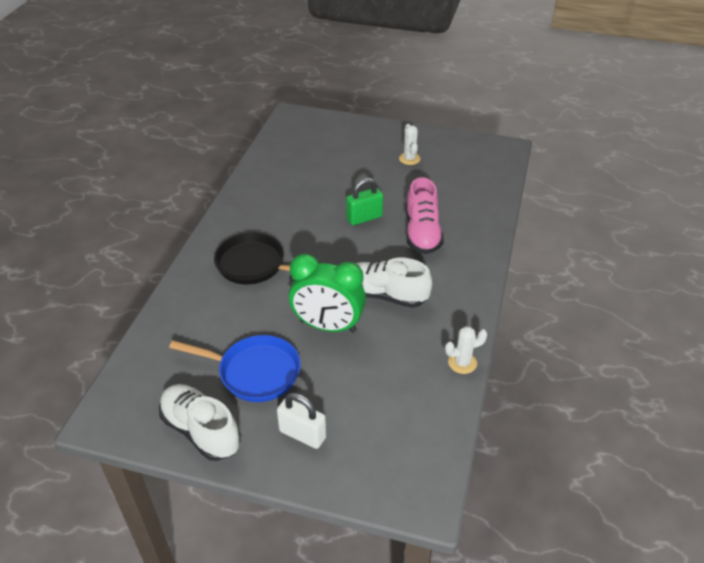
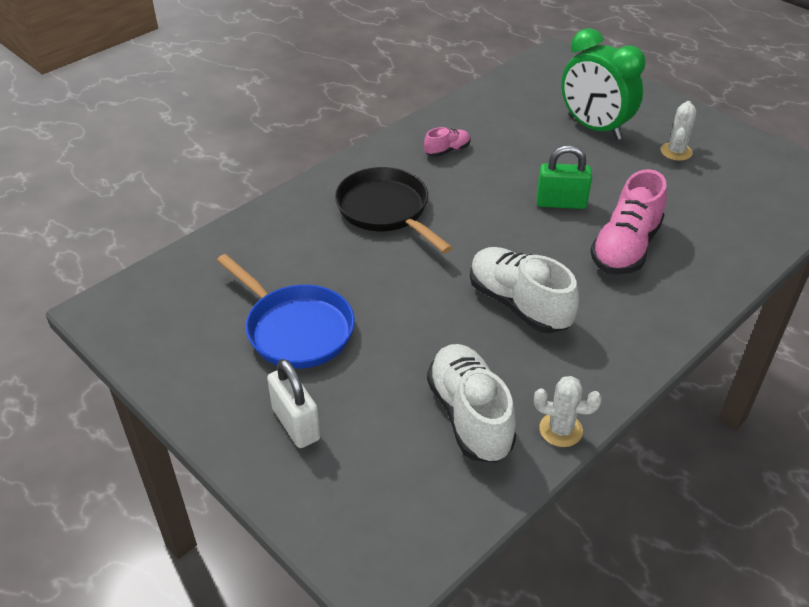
camera: 30 degrees right, 0 degrees up
white shoe [159,384,241,461] -> white shoe moved to [427,344,516,463]
green clock [289,254,366,333] -> green clock moved to [561,28,646,140]
none -> pink shoe [424,127,471,157]

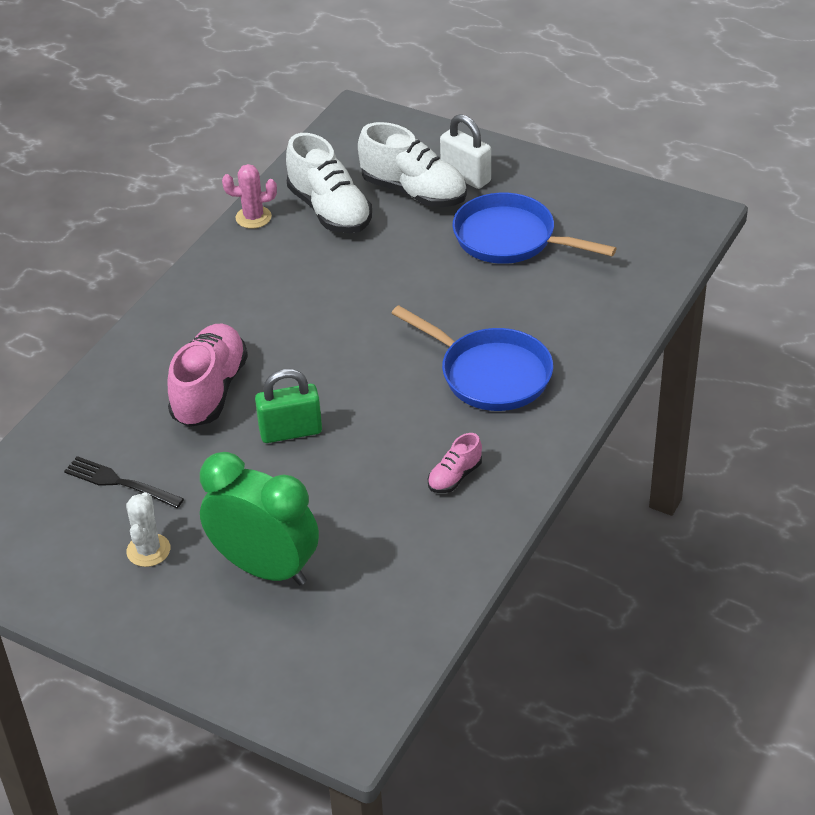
camera: 165 degrees right, 0 degrees up
black pan [335,167,453,253] -> blue pan [392,305,553,411]
white shoe [470,247,579,333] -> white shoe moved to [358,122,467,207]
white cactus [534,376,602,447] -> pink cactus [222,164,277,229]
none -> black fork [64,456,184,508]

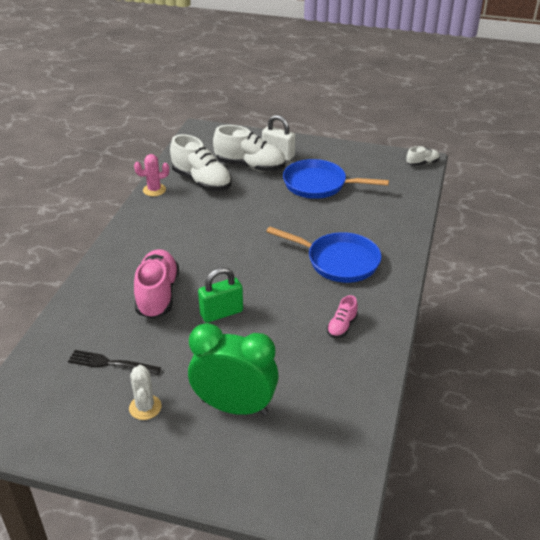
camera: 15 degrees left, 5 degrees down
none -> white shoe [406,146,440,166]

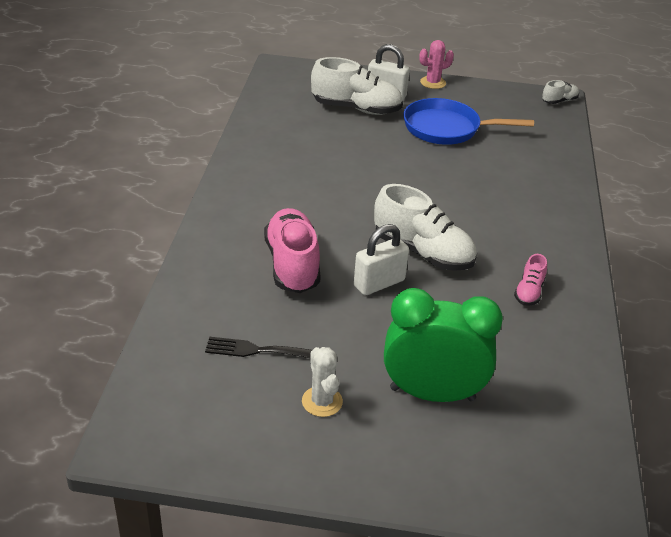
camera: 10 degrees left, 0 degrees up
pink cactus [134,154,169,196] -> pink cactus moved to [419,40,454,89]
white shoe [170,134,232,191] -> white shoe moved to [374,184,477,271]
green padlock [198,267,243,323] -> white padlock [354,224,409,296]
blue pan [266,227,382,283] -> none

